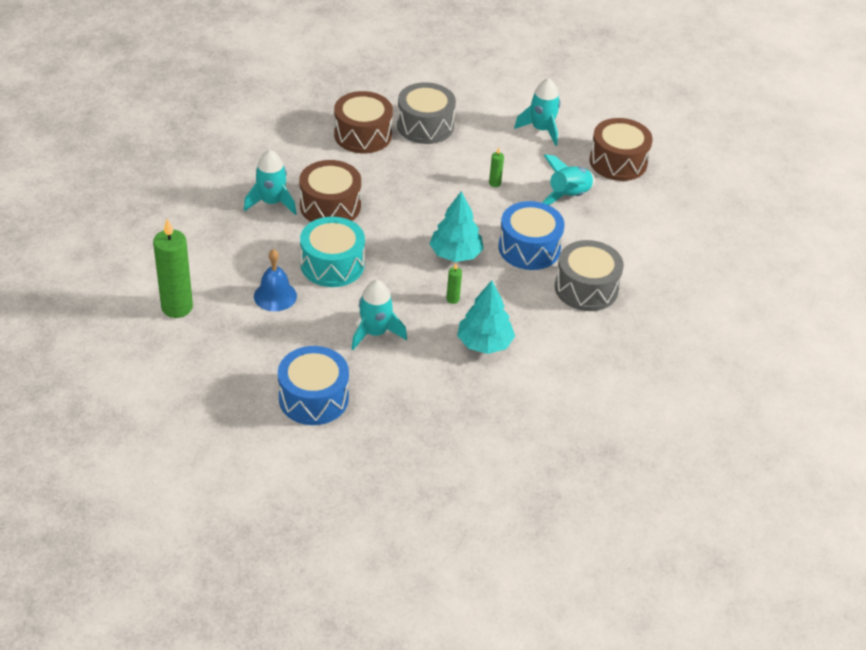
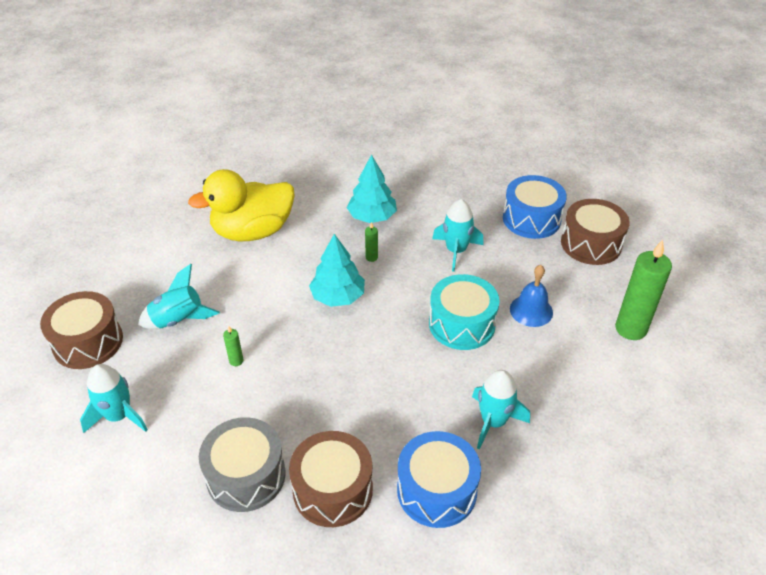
camera: 150 degrees left, 0 degrees up
brown drum [299,160,361,222] -> brown drum moved to [561,199,630,265]
blue drum [498,201,564,270] -> blue drum moved to [397,431,481,528]
grey drum [555,240,624,311] -> yellow duck [188,169,294,241]

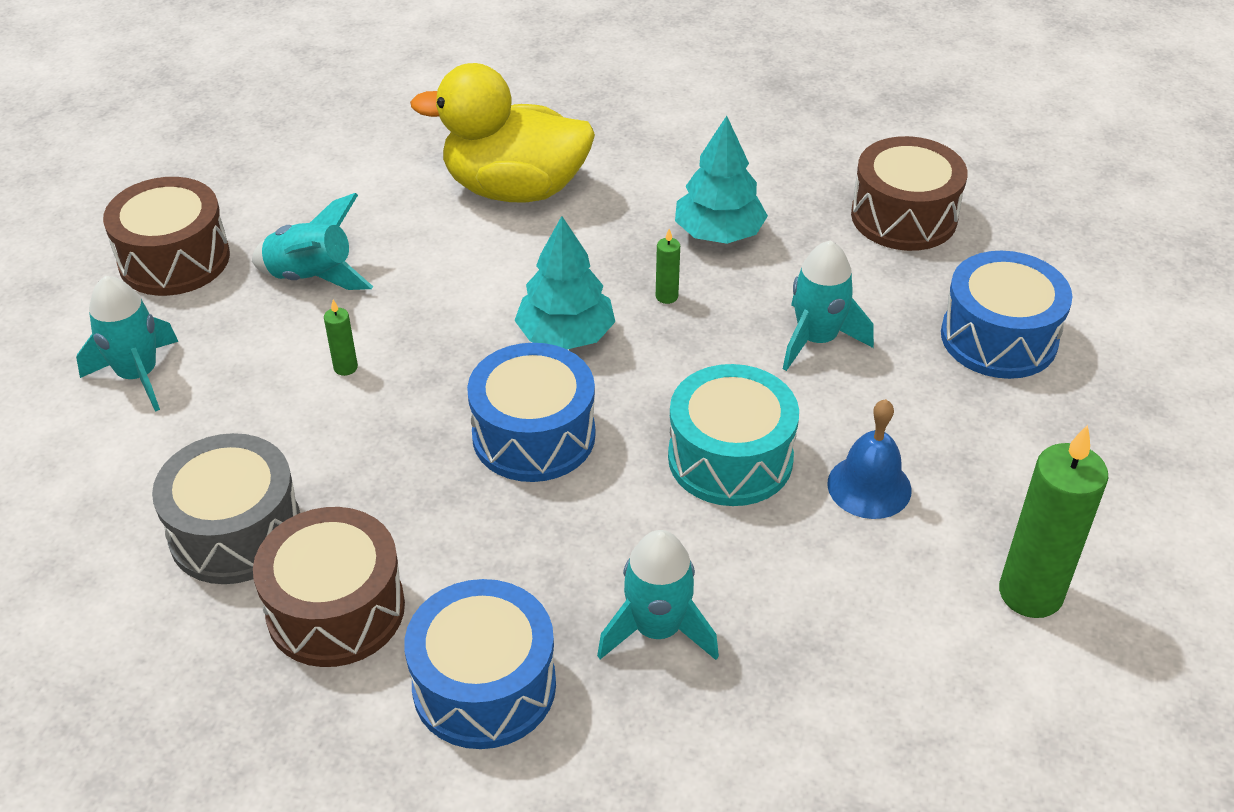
camera: 30 degrees right, 0 degrees up
brown drum [561,199,630,265] -> brown drum moved to [851,136,967,251]
none -> blue drum [467,343,595,482]

